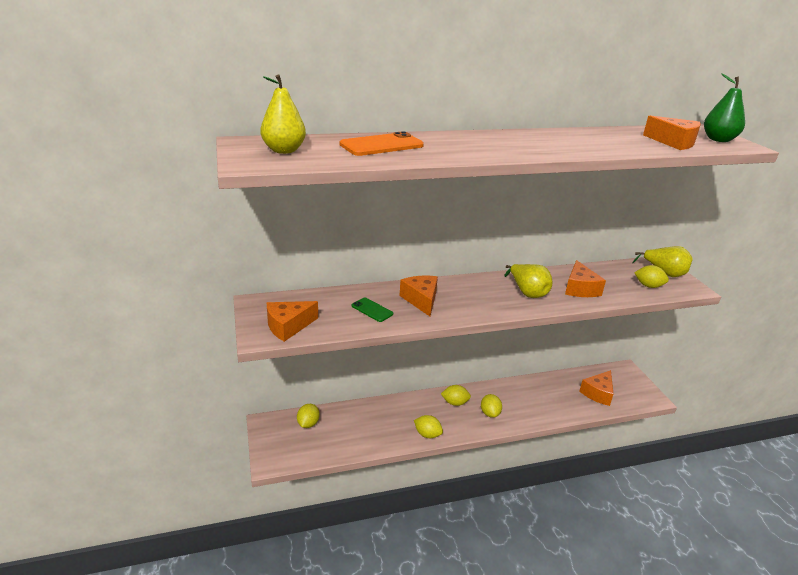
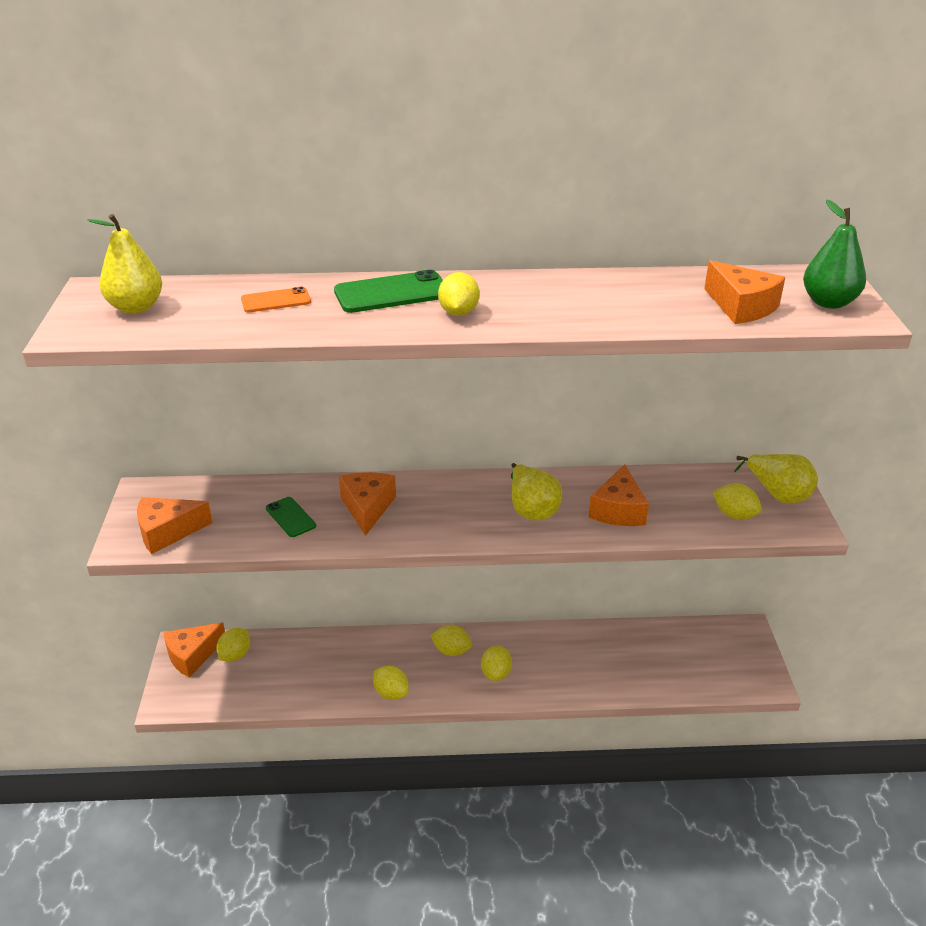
camera: 15 degrees right, 5 degrees up
orange phone [340,131,424,156] -> orange phone [241,287,311,312], size x0.60
orange cheese [579,370,614,406] -> orange cheese moved to [164,622,225,678]
none -> green phone [334,270,443,313]
none -> yellow lemon [438,272,480,316]

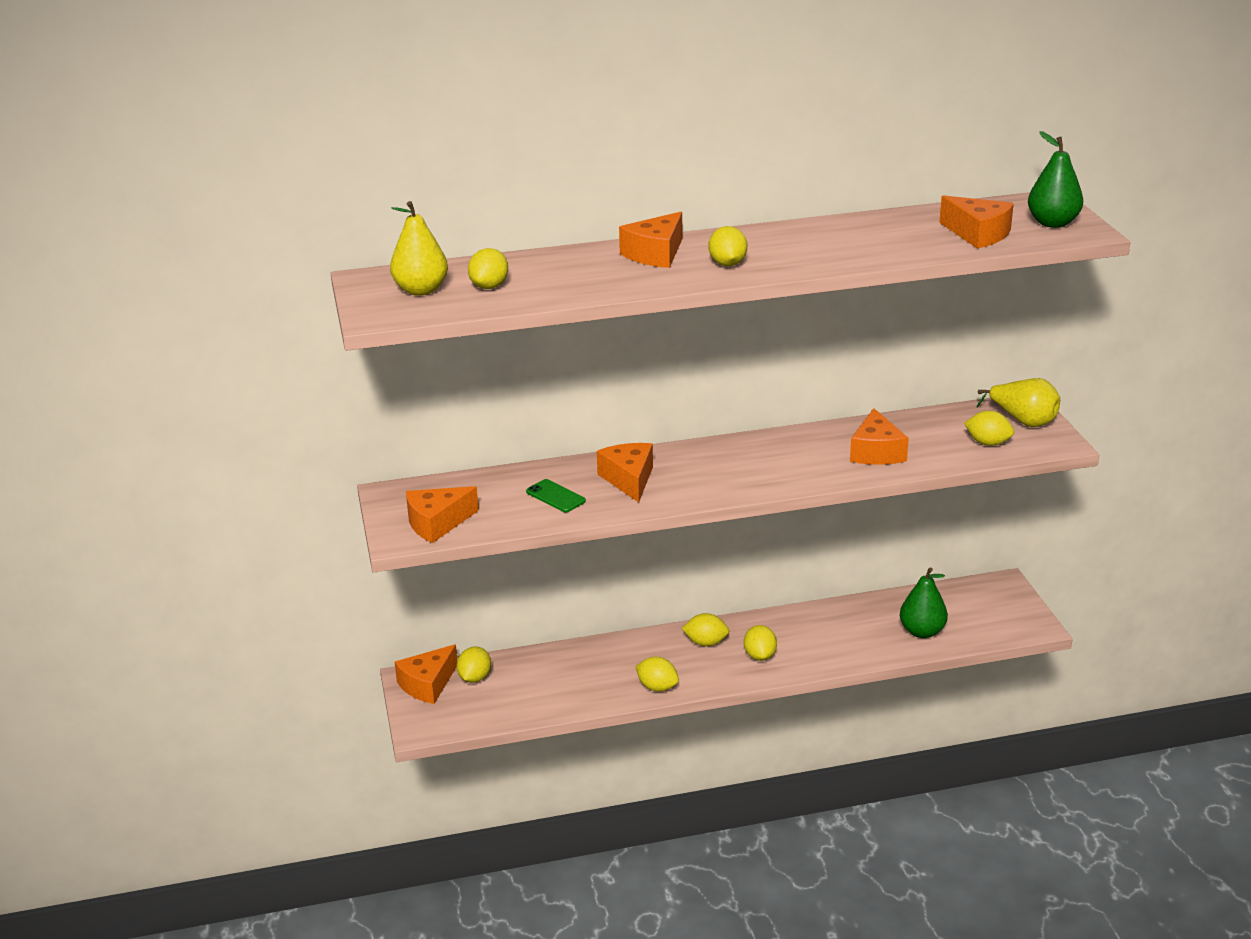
camera: 10 degrees left, 5 degrees down
orange phone [241,287,311,312] -> none
green phone [334,270,443,313] -> orange cheese [619,212,682,268]
yellow pear [511,463,562,521] -> none
none -> yellow lemon [468,248,508,289]
none -> green pear [900,567,948,638]

